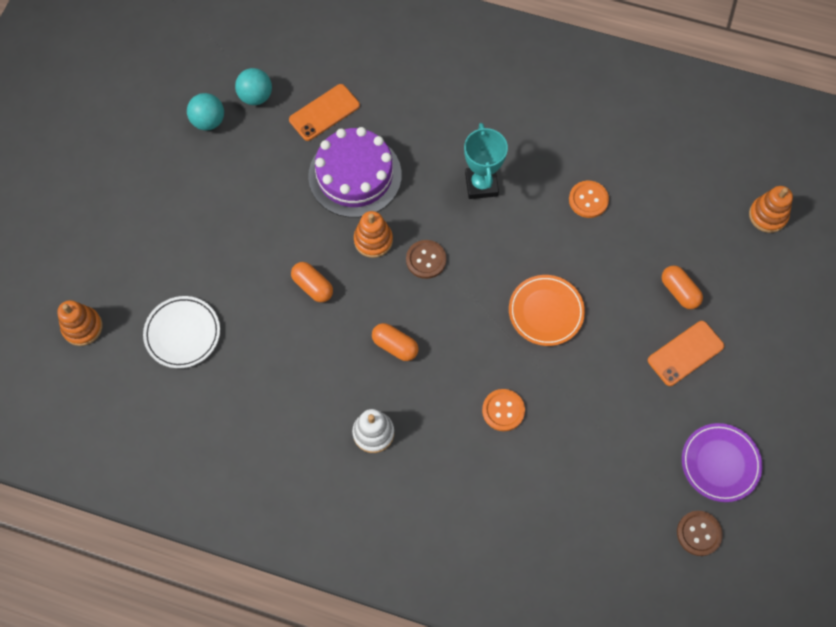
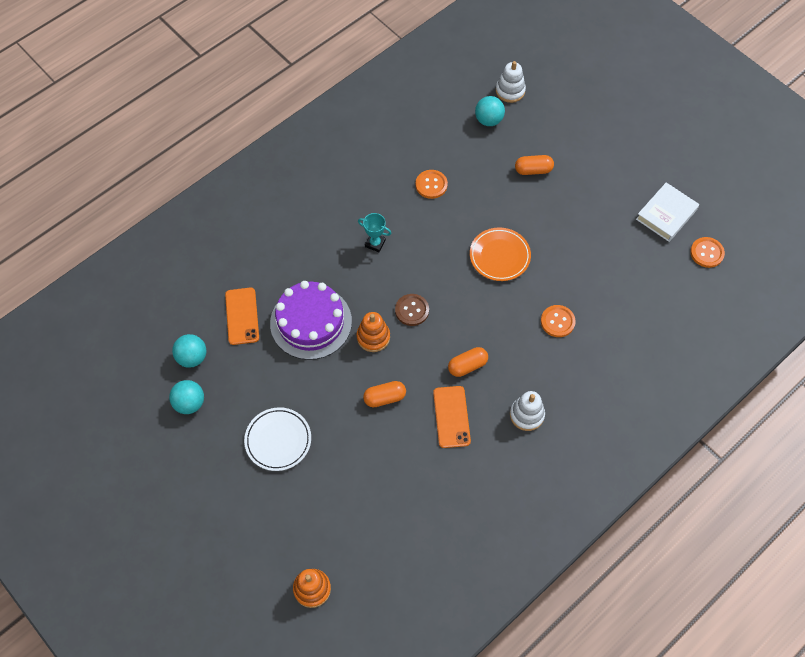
camera: 60 degrees left, 5 degrees down
white plate [143,296,220,368] -> white plate moved to [244,407,311,471]
turquoise trophy [464,123,508,199] -> turquoise trophy [358,213,392,252], size x0.63
orange phone [648,321,724,386] -> orange phone moved to [433,386,471,448]
brown button [677,511,723,556] -> orange button [690,237,725,268]
purple plate [682,423,762,502] -> white book [636,183,699,242]
orange stacking toy [749,186,793,233] -> white stacking toy [496,61,526,103]
none -> turquoise ball [475,96,505,126]

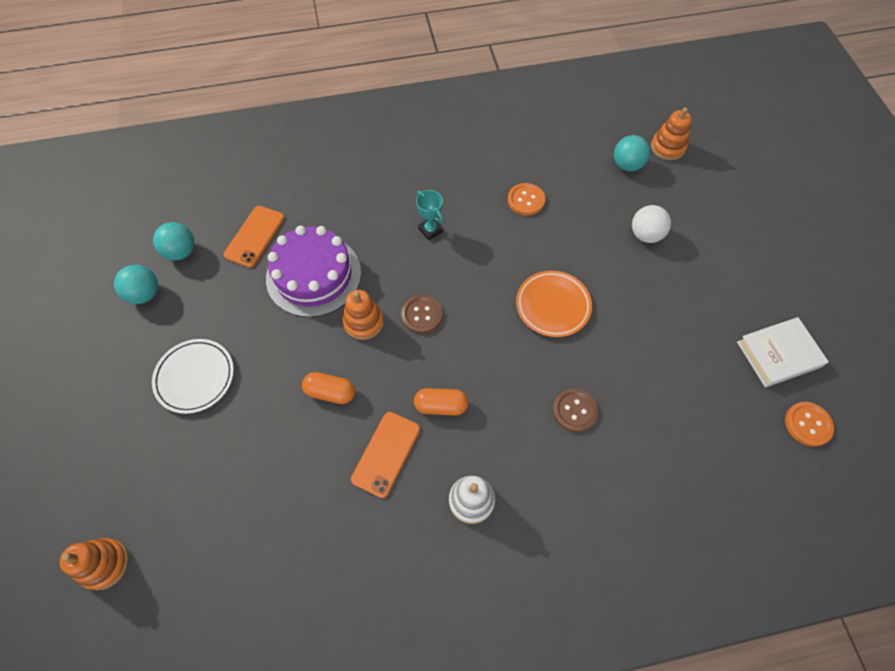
camera: 30 degrees right, 0 degrees up
white stacking toy [496,61,526,103] -> orange stacking toy [651,108,692,160]
orange capsule [515,155,554,175] -> white ball [632,205,671,243]
orange button [541,305,576,337] -> brown button [553,388,598,432]

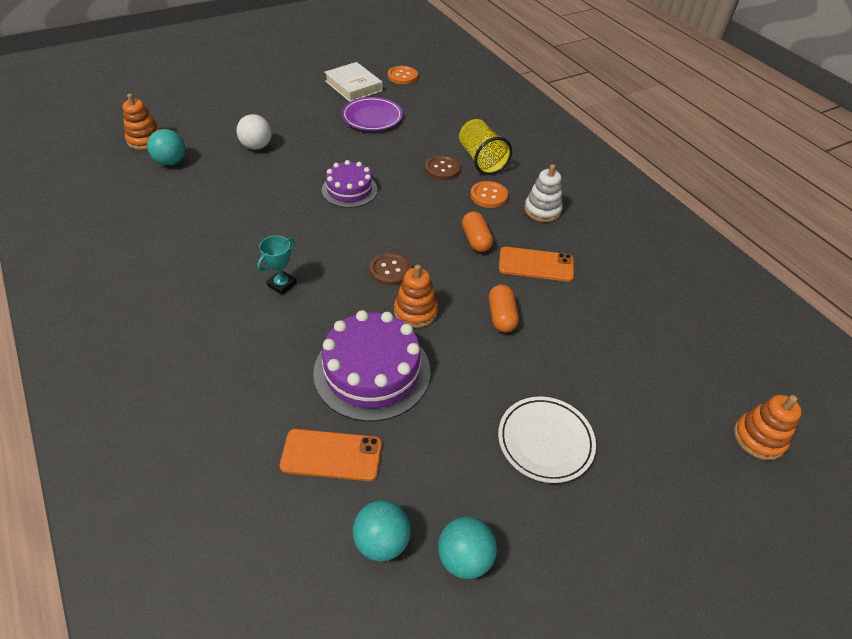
camera: 110 degrees left, 15 degrees down
orange button [508,183,545,216] -> orange button moved to [470,181,508,208]
orange plate [516,271,592,337] -> purple cake [322,160,377,208]
none -> purple plate [342,97,403,131]
none -> yellow cup [459,119,512,175]

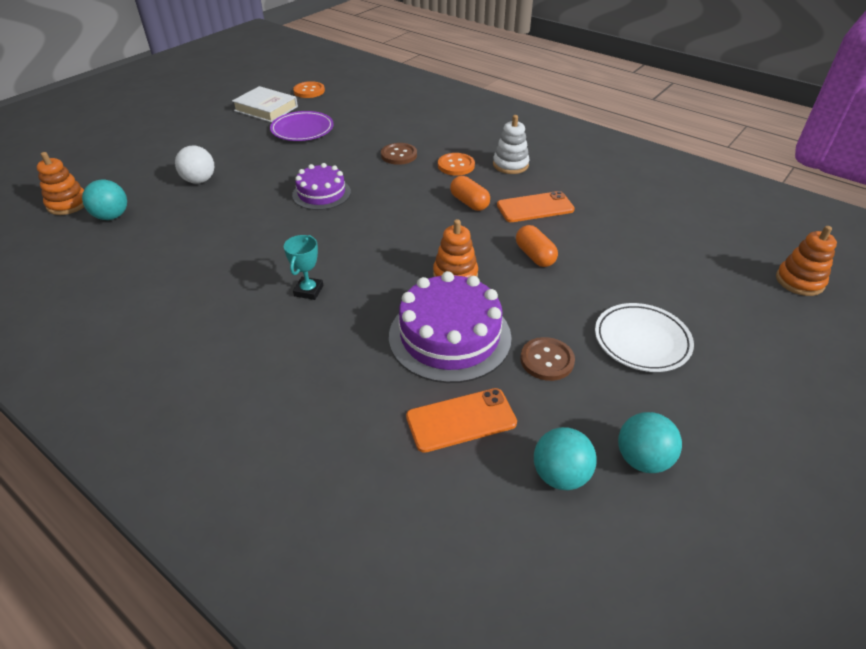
camera: 20 degrees left, 5 degrees down
brown button [369,252,412,286] -> brown button moved to [520,337,575,381]
yellow cup [459,119,512,175] -> none

